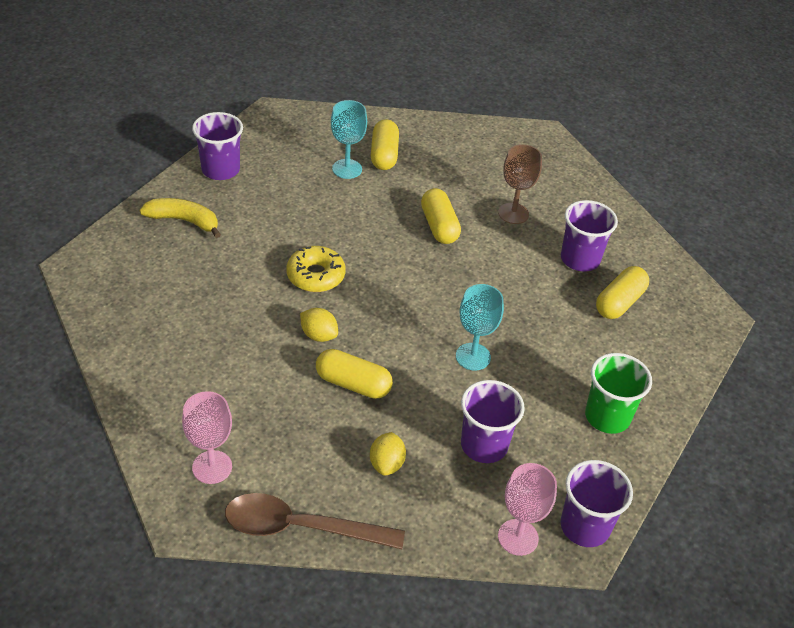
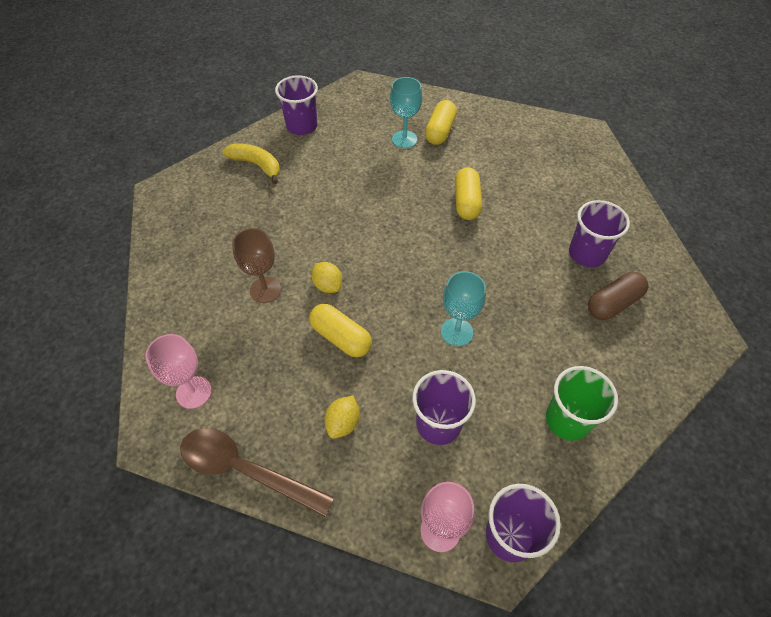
camera: 20 degrees right, 10 degrees up
yellow donut [286,246,346,292] -> none
brown goblet [498,144,542,224] -> brown goblet moved to [232,228,281,303]
yellow capsule [596,266,649,319] -> brown capsule [588,272,648,320]

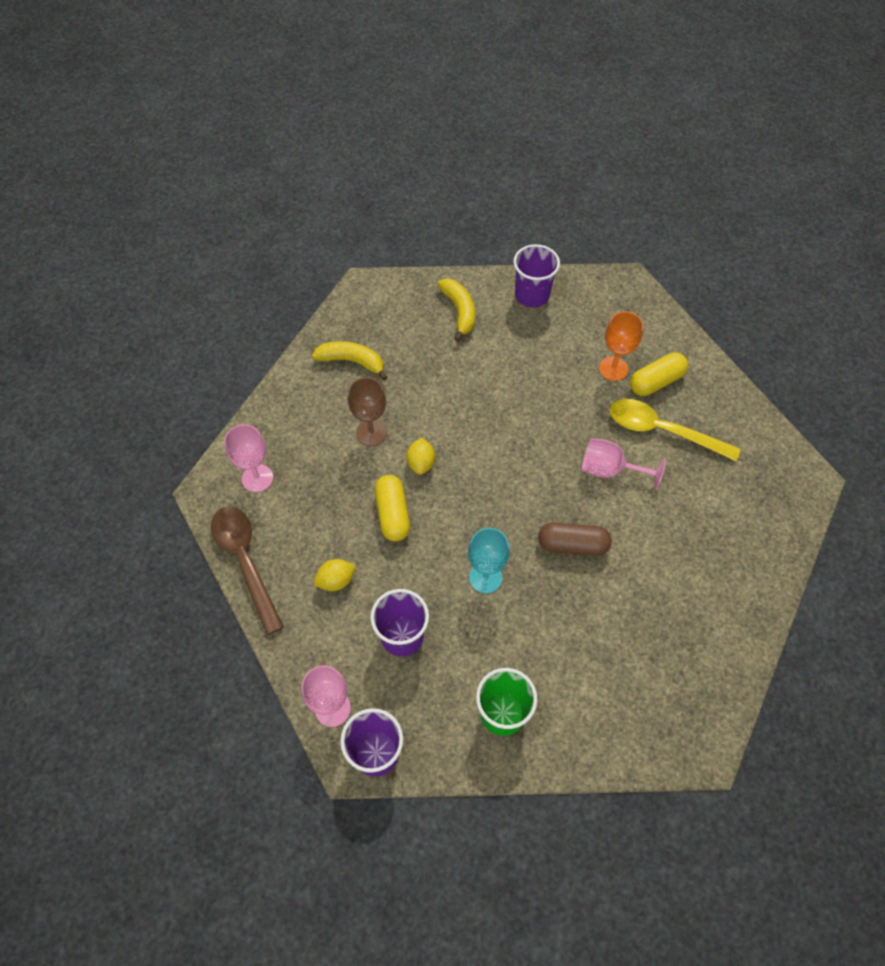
camera: 40 degrees right, 5 degrees up
turquoise goblet [390,77,422,148] -> orange goblet [599,311,643,381]
yellow capsule [455,167,482,220] -> pink goblet [581,438,666,490]
purple cup [569,200,630,267] -> none
brown capsule [588,272,648,320] -> brown capsule moved to [538,522,612,556]
none -> yellow banana [312,341,388,380]
none -> yellow spoon [610,399,741,461]

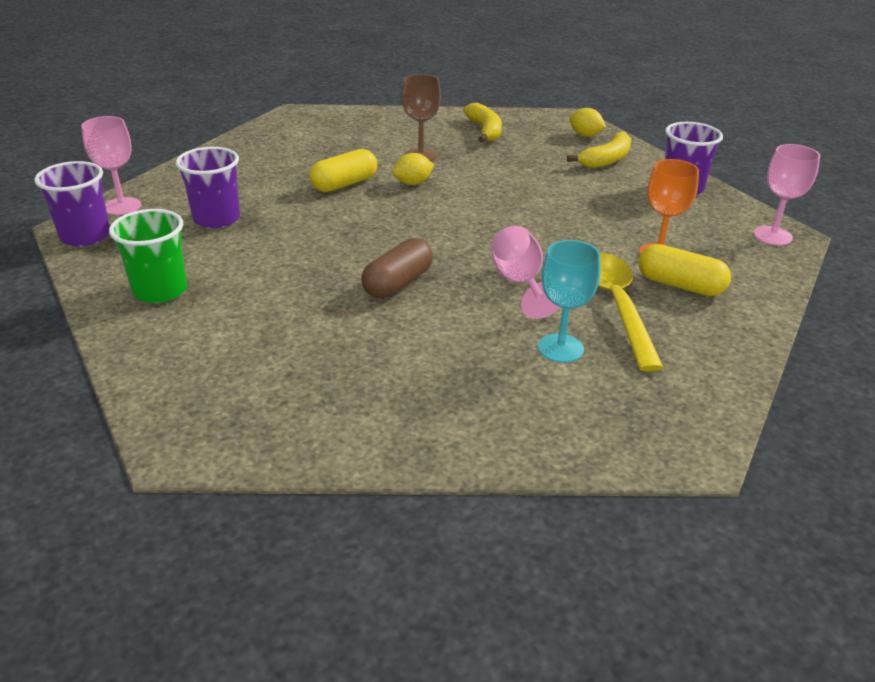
camera: 60 degrees right, 25 degrees down
brown spoon [211,506,284,635] -> none
pink goblet [224,424,273,492] -> pink goblet moved to [754,144,820,246]
yellow lemon [314,559,356,591] -> yellow lemon moved to [569,108,606,137]
turquoise goblet [468,528,510,594] -> turquoise goblet moved to [538,240,601,363]
brown capsule [538,522,612,556] -> brown capsule turned 60 degrees clockwise [361,238,433,298]

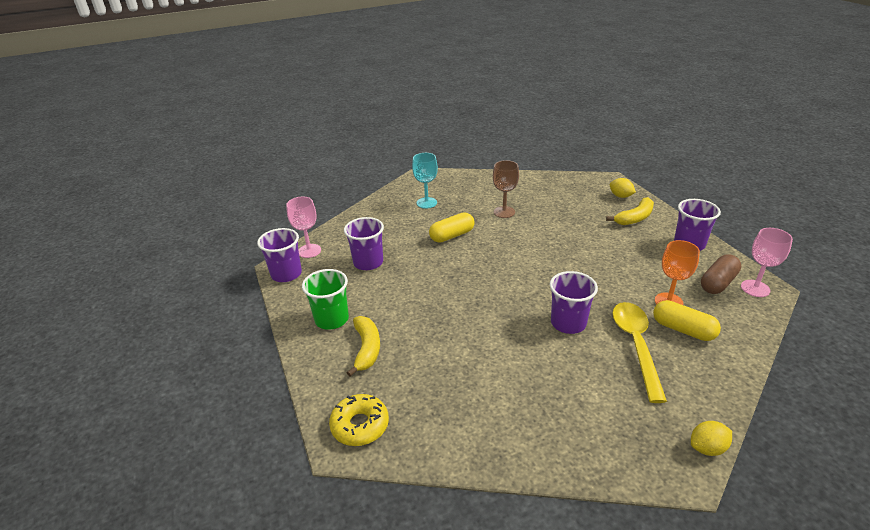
camera: 10 degrees right, 0 degrees up
brown capsule [361,238,433,298] -> brown capsule moved to [701,255,741,294]
yellow lemon [392,153,434,185] -> yellow lemon moved to [691,421,732,456]
yellow banana [463,103,502,142] -> yellow banana moved to [347,316,380,377]
pink goblet [491,226,559,319] -> purple cup [550,271,598,334]
turquoise goblet [538,240,601,363] -> turquoise goblet moved to [412,153,438,209]
none -> yellow donut [329,394,389,446]

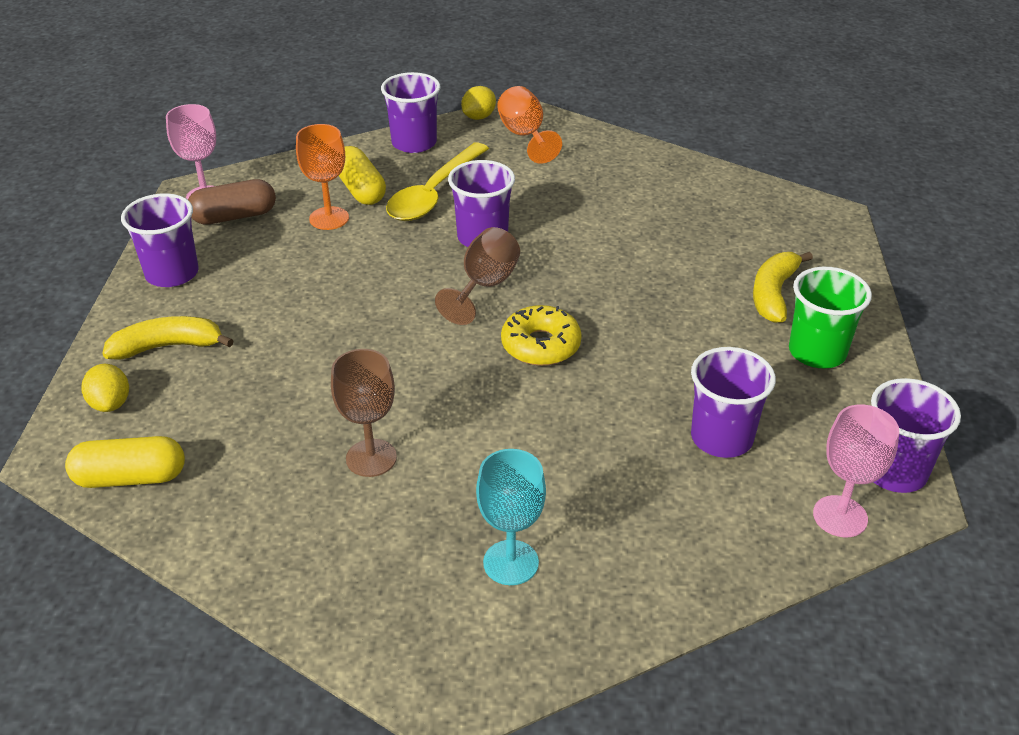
camera: 155 degrees left, 5 degrees up
yellow donut [329,394,389,446] -> yellow donut moved to [501,305,582,366]
yellow capsule [429,212,475,243] -> yellow capsule moved to [65,436,185,488]
yellow lemon [691,421,732,456] -> yellow lemon turned 60 degrees counterclockwise [461,86,496,120]
none -> purple cup [381,72,440,153]
none -> brown goblet [435,227,520,325]
none -> orange goblet [497,86,562,164]

